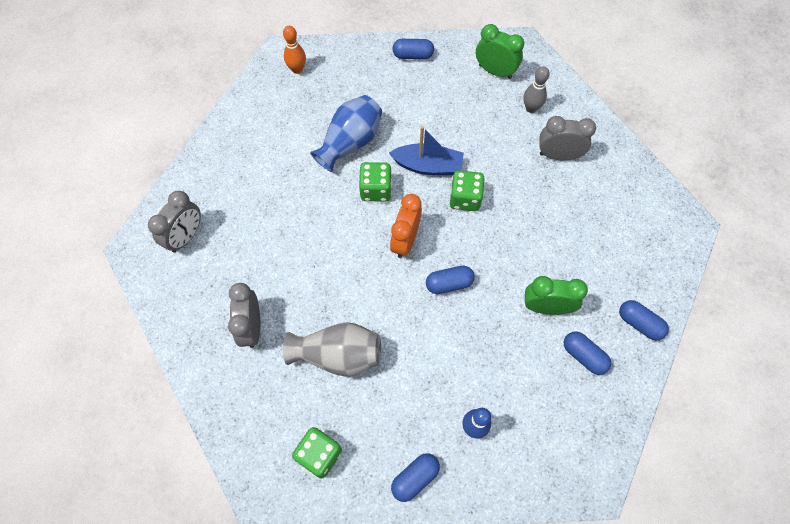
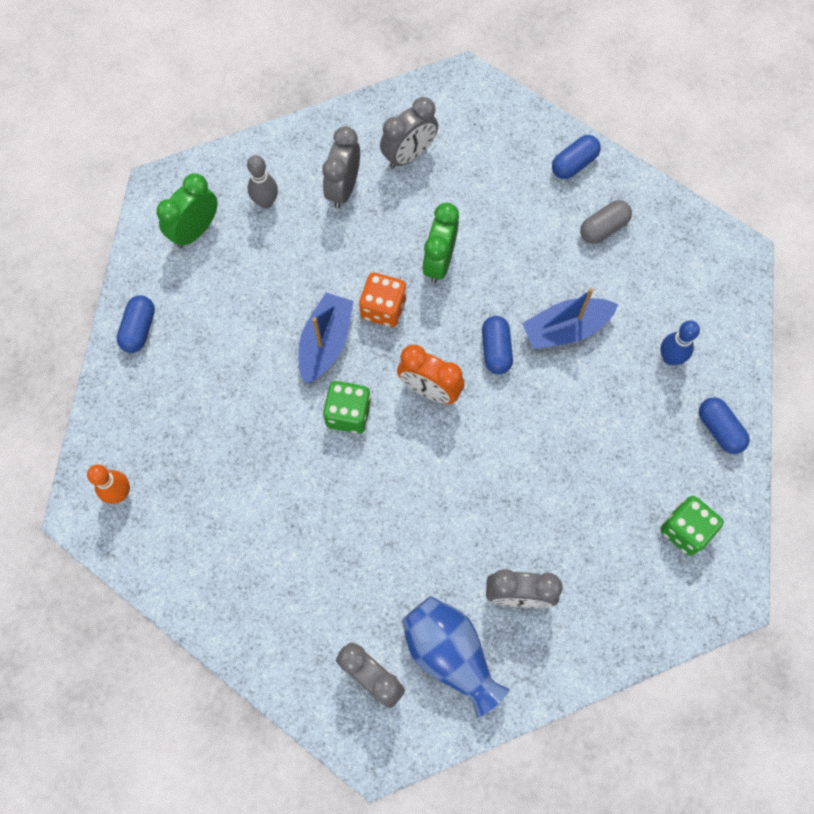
camera: 80 degrees left, 5 degrees up
grey vase [283,322,381,377] -> none
blue vase [310,95,382,172] -> blue vase moved to [402,596,509,718]
green dice [449,170,485,211] -> orange dice [359,272,406,327]
green clock [525,276,588,315] -> green clock moved to [422,203,459,283]
blue capsule [564,331,611,375] -> grey capsule [580,200,632,244]
none -> grey clock [380,97,438,169]
none -> blue boat [522,288,618,349]

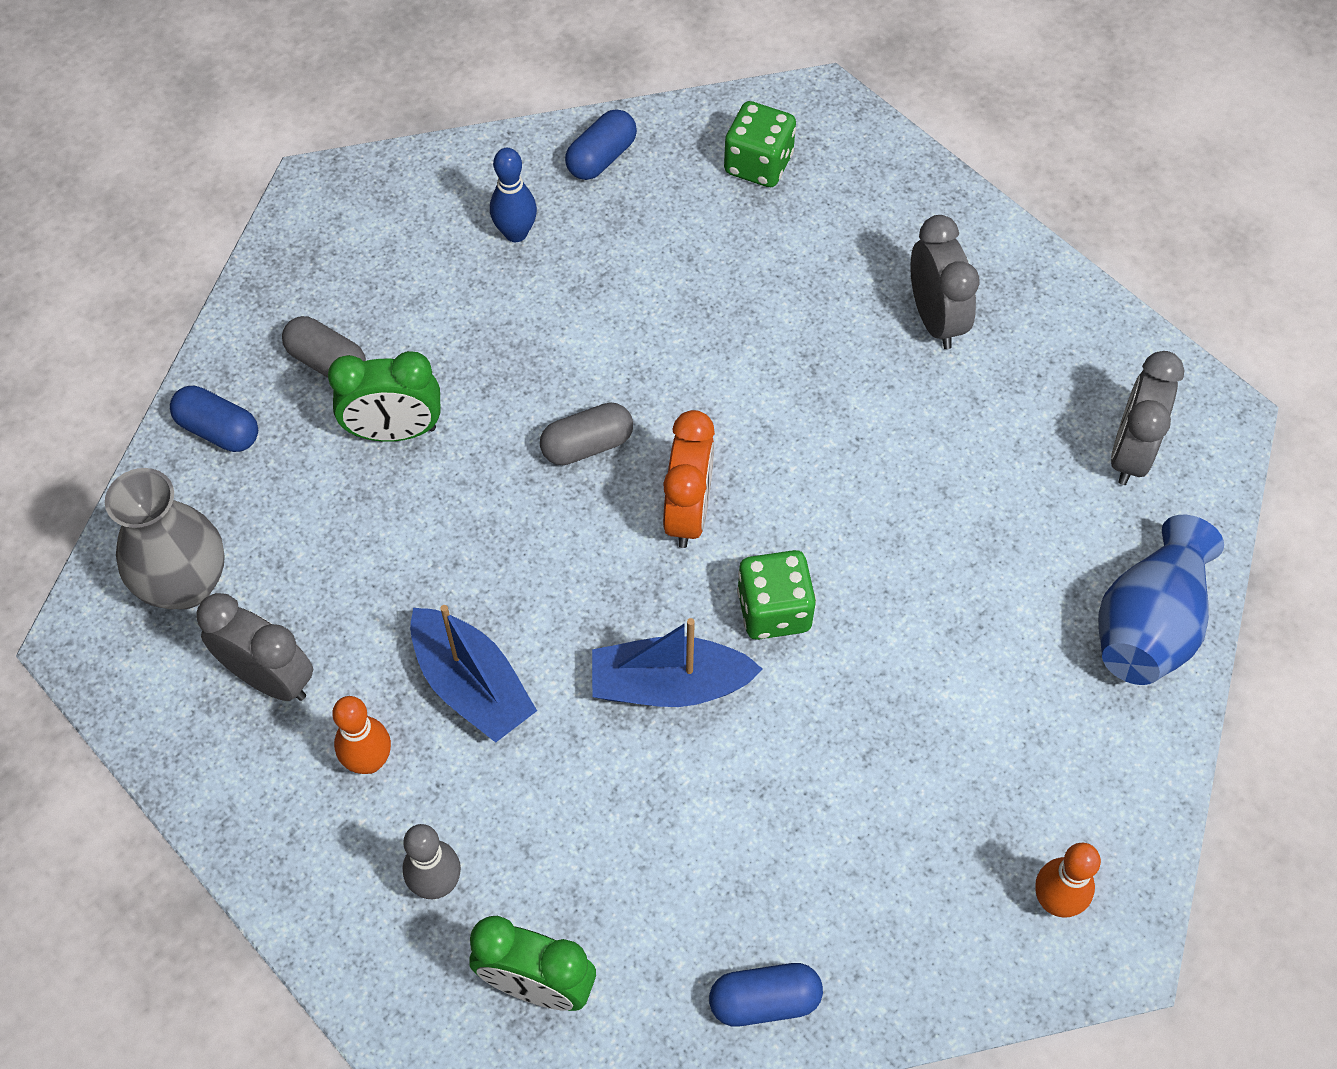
camera: 110 degrees left, 10 degrees down
grey clock [322,126,360,209] -> orange bowling pin [332,696,391,774]
orange dice [359,272,406,327] -> none
blue vase [402,596,509,718] -> blue vase moved to [1098,515,1224,685]
green clock [422,203,459,283] -> green clock moved to [328,351,441,442]
blue capsule [482,316,513,374] -> grey capsule [540,402,633,465]
blue boat [522,288,618,349] -> blue boat moved to [410,605,537,743]
none -> grey vase [105,468,225,609]

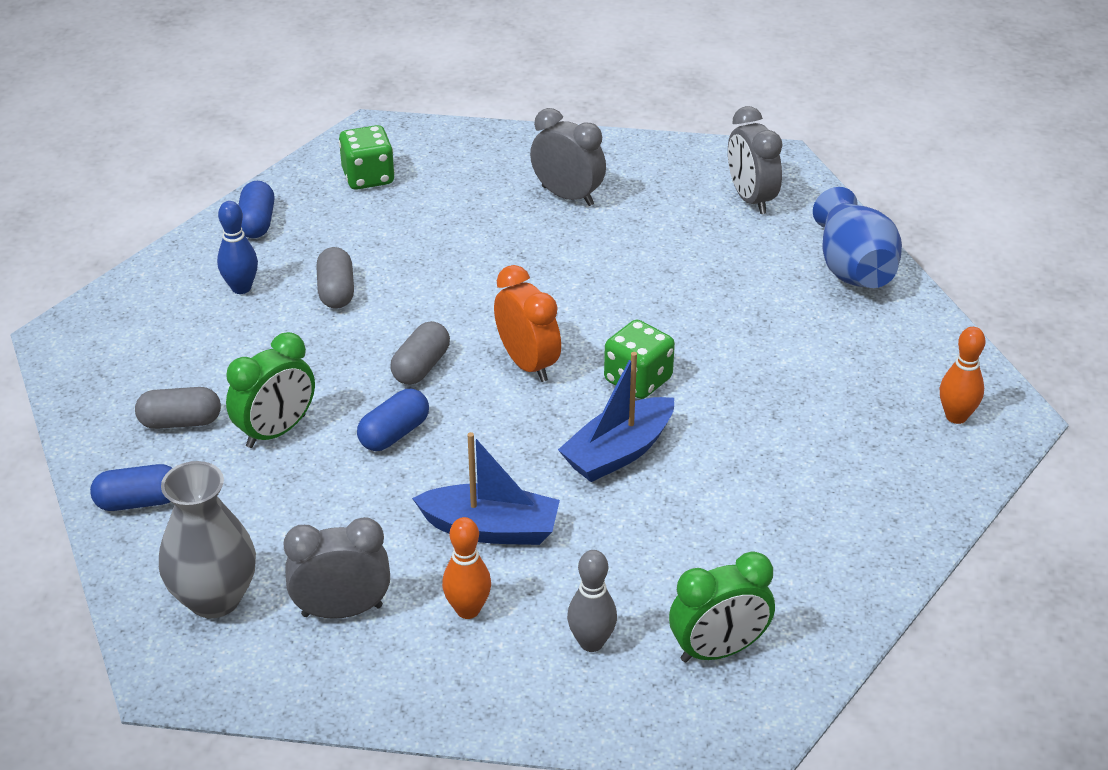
camera: 40 degrees left, 20 degrees down
blue capsule [709,963,823,1027] -> blue capsule moved to [357,389,429,451]
none -> grey capsule [316,247,354,309]

